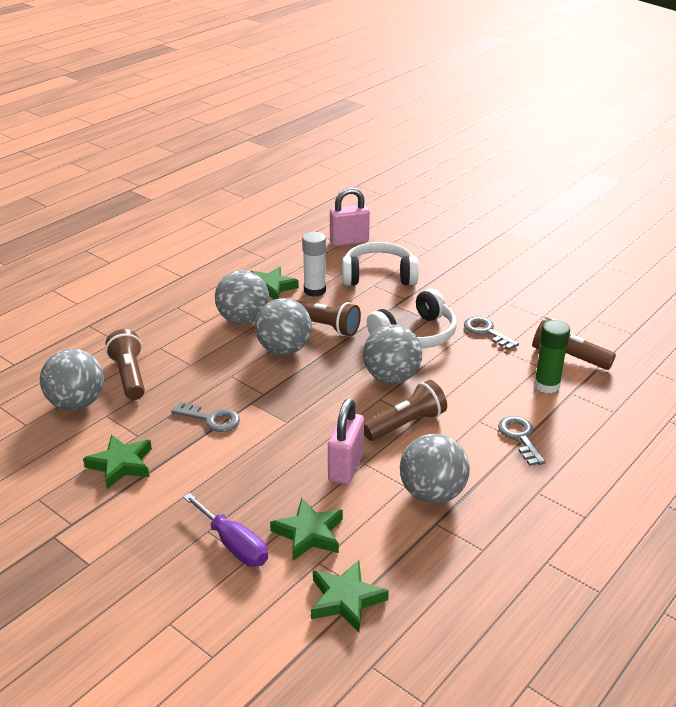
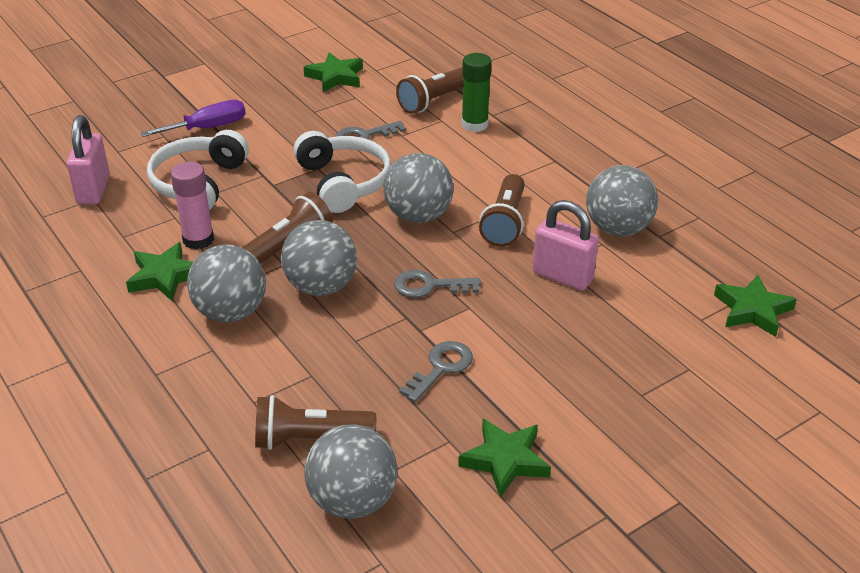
camera: 75 degrees left, 5 degrees up
purple screwdriver [183,493,268,567] -> purple screwdriver moved to [141,100,246,137]
green star [270,498,343,561] -> green star moved to [304,52,363,92]
white glue stick [302,232,326,297] -> pink glue stick [171,162,214,249]
brown flashlight [364,380,447,441] -> brown flashlight turned 150 degrees counterclockwise [479,174,525,247]
grey key [498,416,546,466] -> grey key moved to [394,270,481,298]

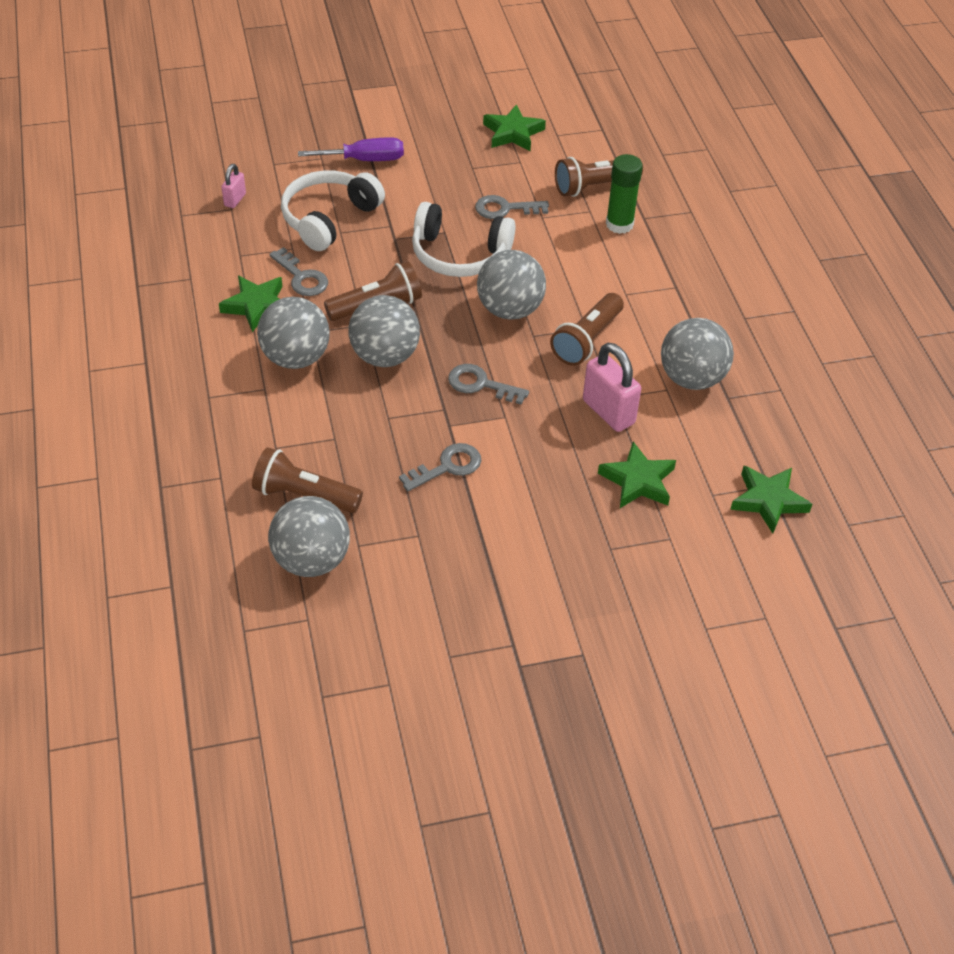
camera: 20 degrees right, 10 degrees up
pink padlock [67,115,110,204] -> pink padlock [221,164,246,208], size x0.54
pink glue stick [171,162,214,249] -> grey key [269,247,328,296]
white headphones [293,131,391,213] -> white headphones turned 105 degrees clockwise [412,202,515,277]
green star [458,419,551,498] -> green star moved to [598,442,676,508]

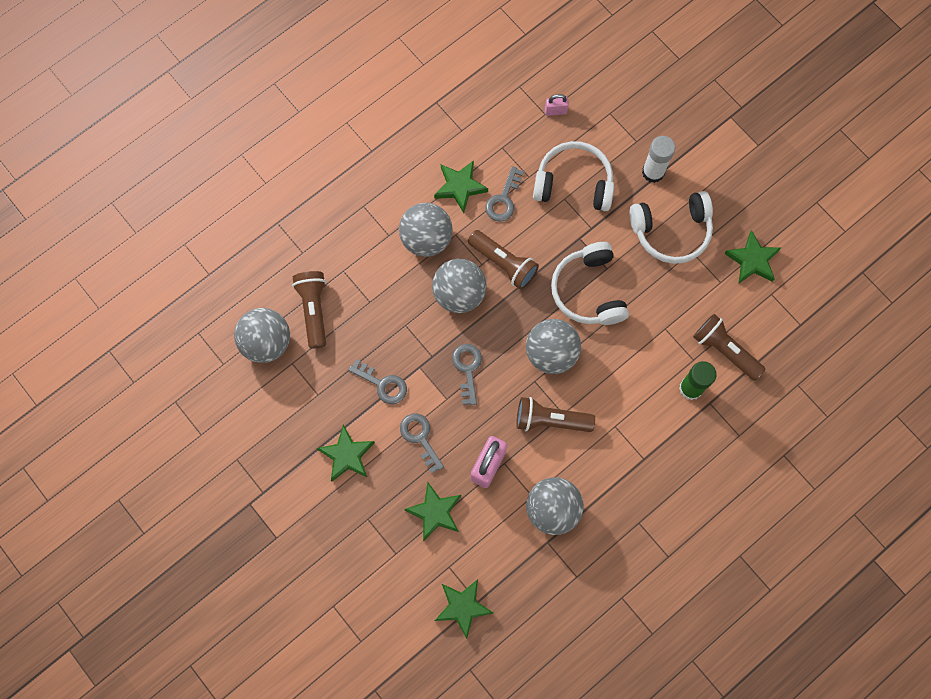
camera: 65 degrees right, 25 degrees up
purple screwdriver [298,137,404,161] -> white glue stick [642,136,675,183]
grey key [475,195,549,219] -> grey key moved to [400,413,444,474]
none -> green star [317,425,375,482]
none -> white headphones [629,191,713,264]

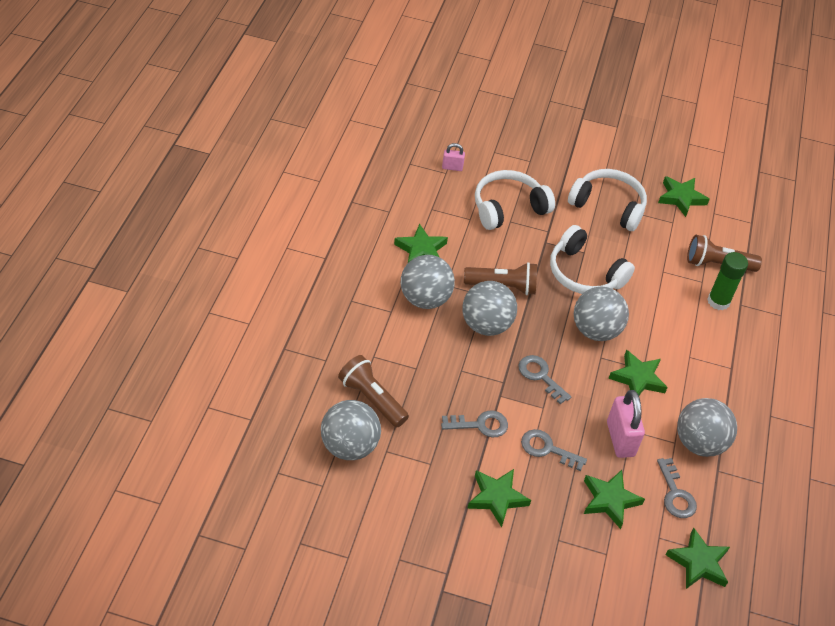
camera: 40 degrees left, 25 degrees down
grey key [486,166,524,221] -> grey key moved to [657,458,697,518]
brown flashlight [516,397,595,432] -> green star [608,350,668,395]
pink padlock [545,94,569,116] -> pink padlock turned 45 degrees clockwise [442,143,465,171]
white headphones [629,191,713,264] -> white headphones turned 105 degrees counterclockwise [568,169,647,231]
white glue stick [642,136,675,183] -> none

